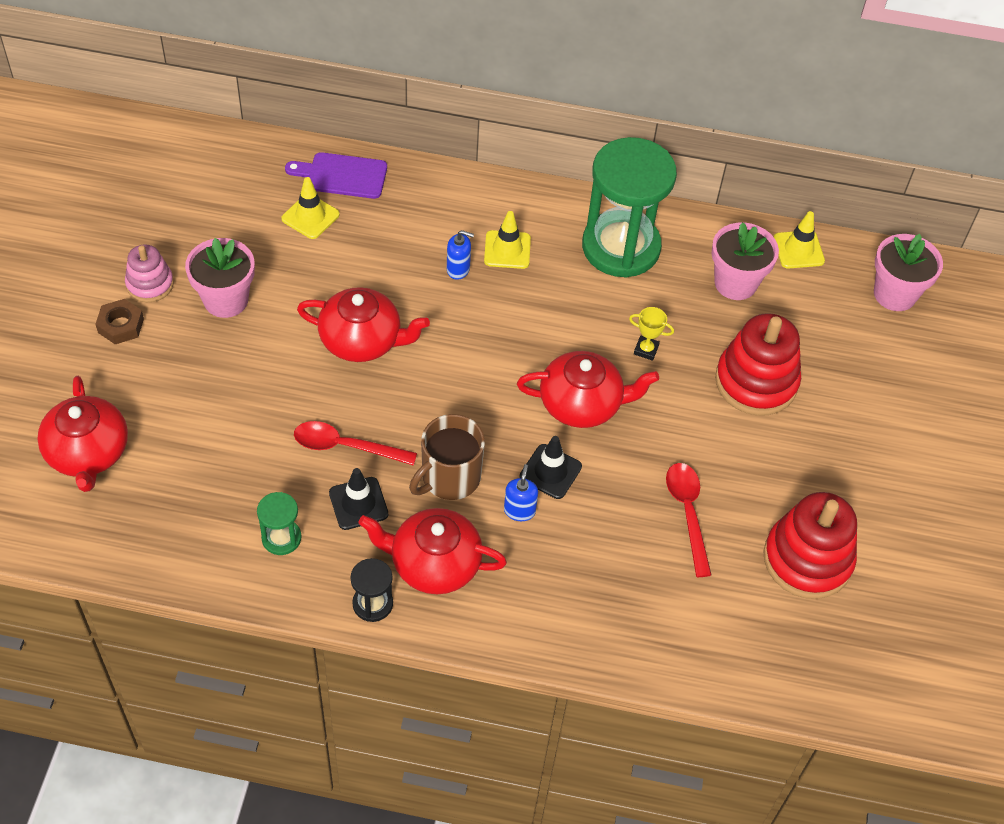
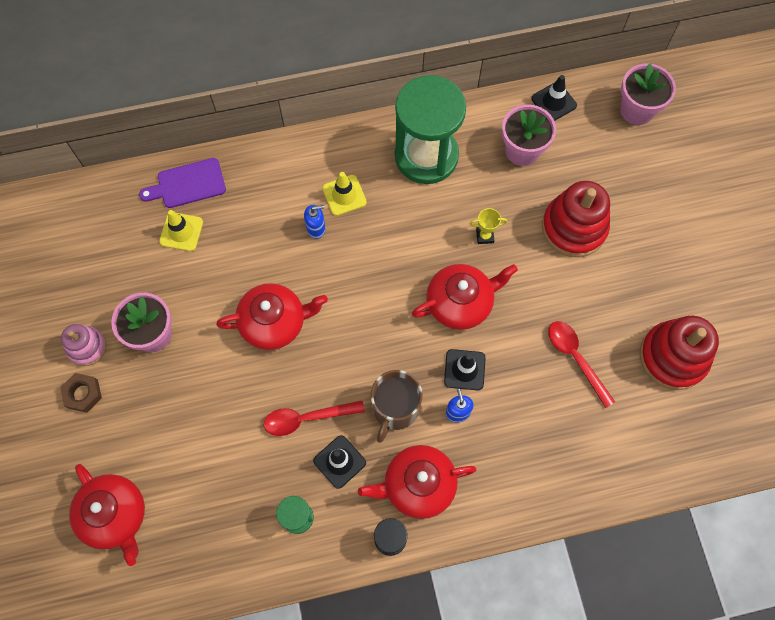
camera: 20 degrees left, 15 degrees up
yellow traffic cone [774,211,825,269] -> black traffic cone [531,75,577,121]

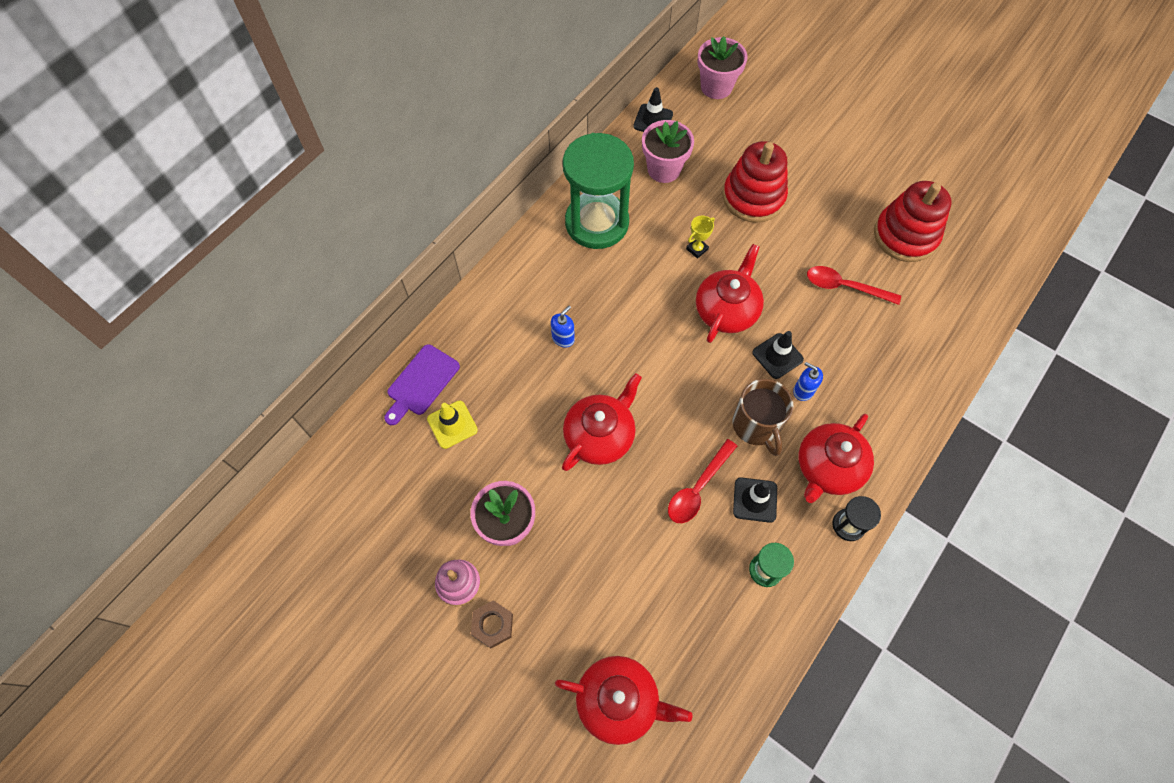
camera: 40 degrees left, 5 degrees down
yellow traffic cone [322,172,367,216] -> none

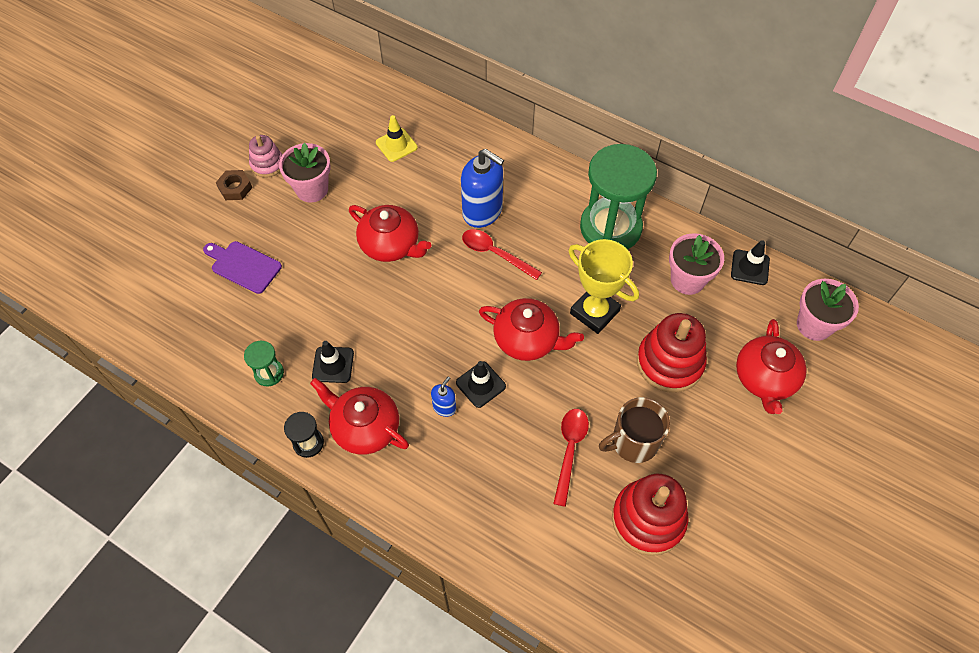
camera: 85 degrees right, 5 degrees down
purple cutting board [384,344,460,425] -> purple cutting board moved to [203,241,282,294]
blue soap dispenser [551,306,575,348] -> blue soap dispenser [461,149,504,228], size x2.11
red teapot [555,656,692,745] -> red teapot moved to [736,319,807,414]
red spoon [668,439,737,523] -> red spoon moved to [462,229,542,280]
yellow trophy [686,215,715,259] -> yellow trophy [569,239,639,334], size x2.23
brown mug [732,379,794,456] -> brown mug moved to [599,397,670,463]

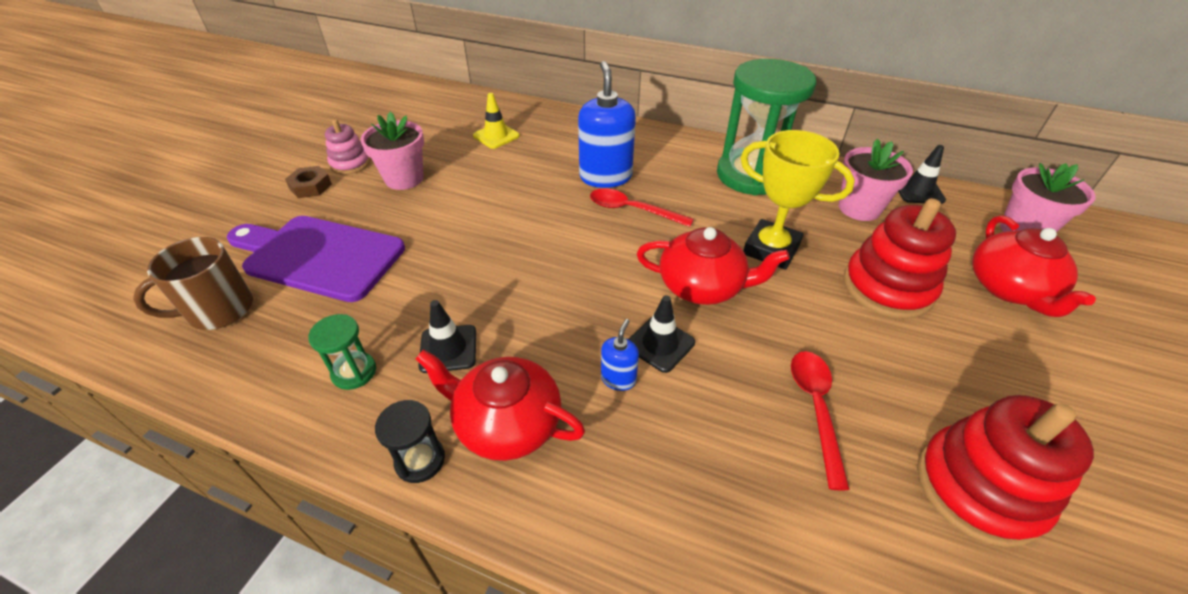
camera: 10 degrees left, 15 degrees down
purple cutting board [203,241,282,294] -> purple cutting board [226,216,405,302], size x1.71
red teapot [349,205,431,262] -> none
blue soap dispenser [461,149,504,228] -> blue soap dispenser turned 120 degrees counterclockwise [578,61,636,188]
brown mug [599,397,670,463] -> brown mug moved to [133,237,253,330]

